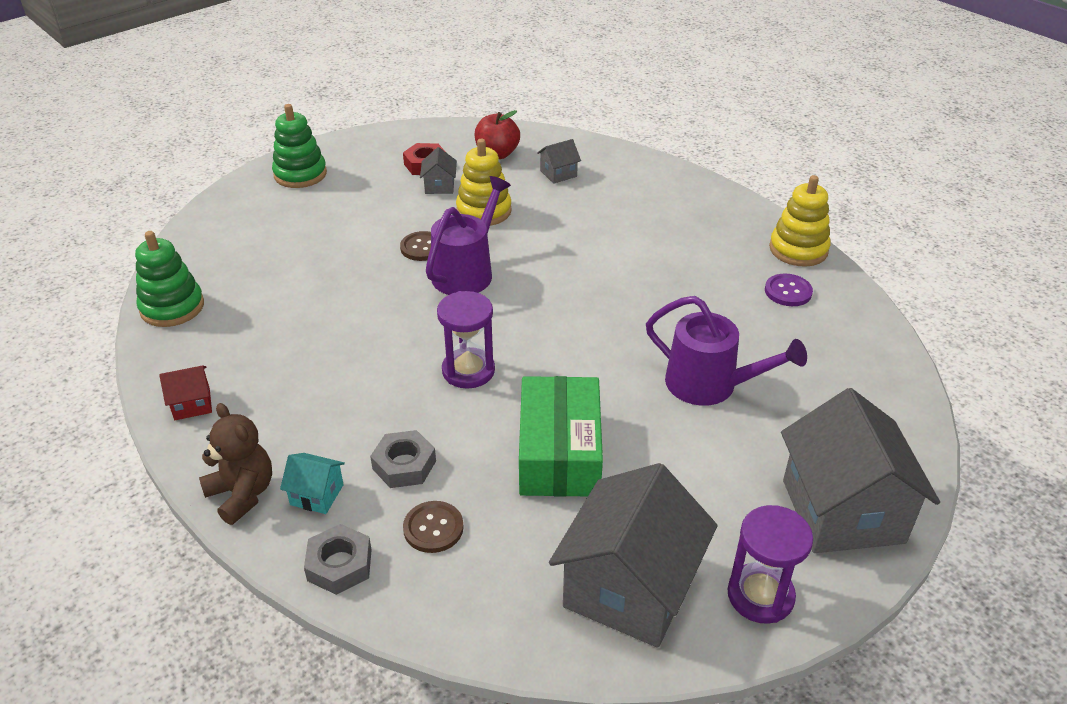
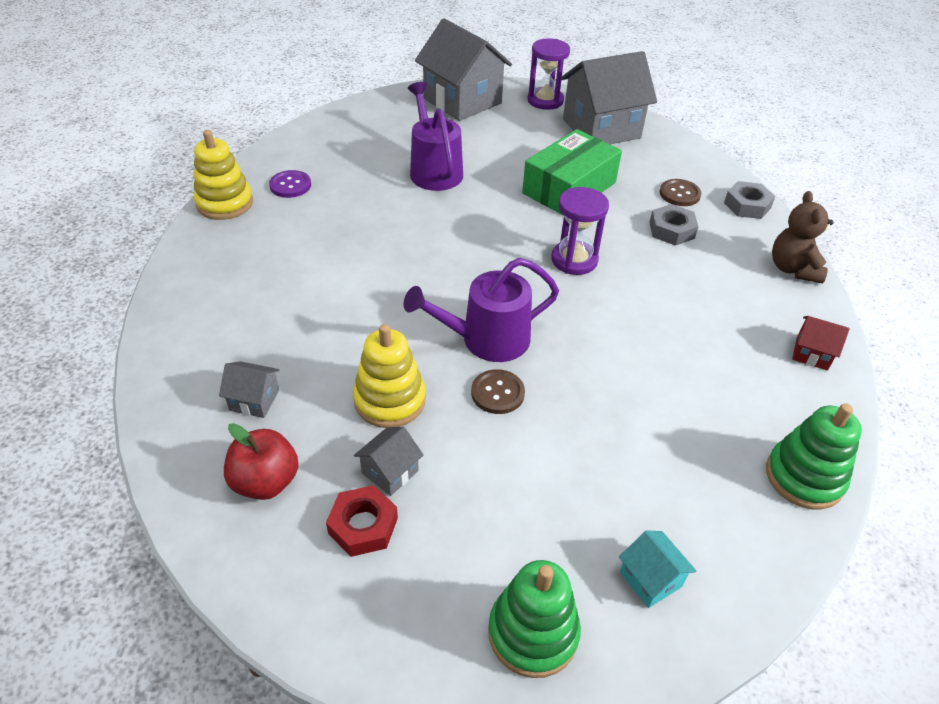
camera: 140 degrees left, 5 degrees up
turquoise house [280,453,345,514] -> turquoise house moved to [619,530,696,608]
grey house [781,388,940,553] -> grey house turned 75 degrees counterclockwise [415,18,512,121]

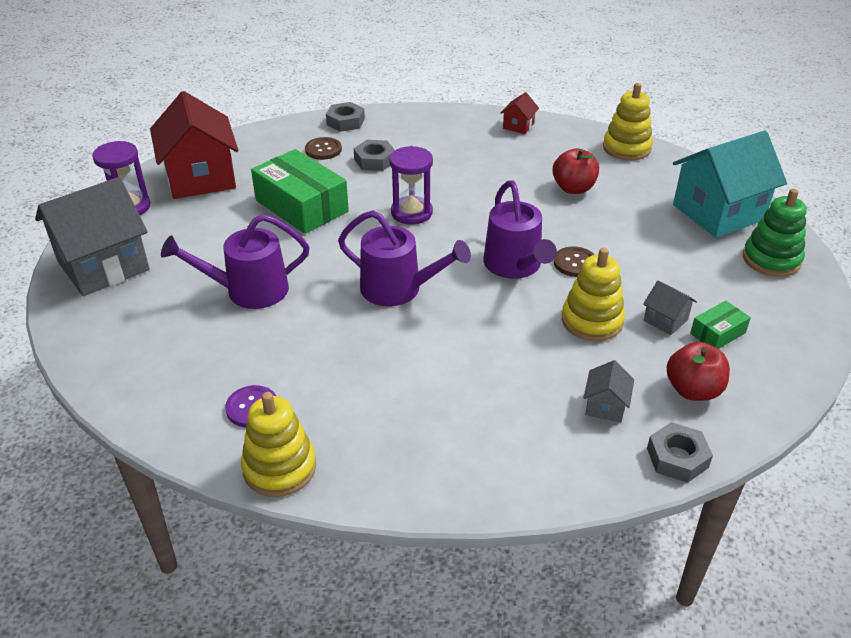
camera: 85 degrees left, 5 degrees down
red nut [326,485,398,557] -> green box [690,301,751,349]
grey house [561,51,657,144] -> red house [150,91,238,199]
turquoise house [619,530,696,608] -> turquoise house [673,131,787,238], size x2.32
green stacking toy [766,403,862,509] -> yellow stacking toy [603,83,653,160]
brown teddy bear [772,191,834,283] -> none
none -> purple watering can [338,210,471,306]
none -> red apple [552,148,599,194]
none -> grey nut [647,422,713,483]

